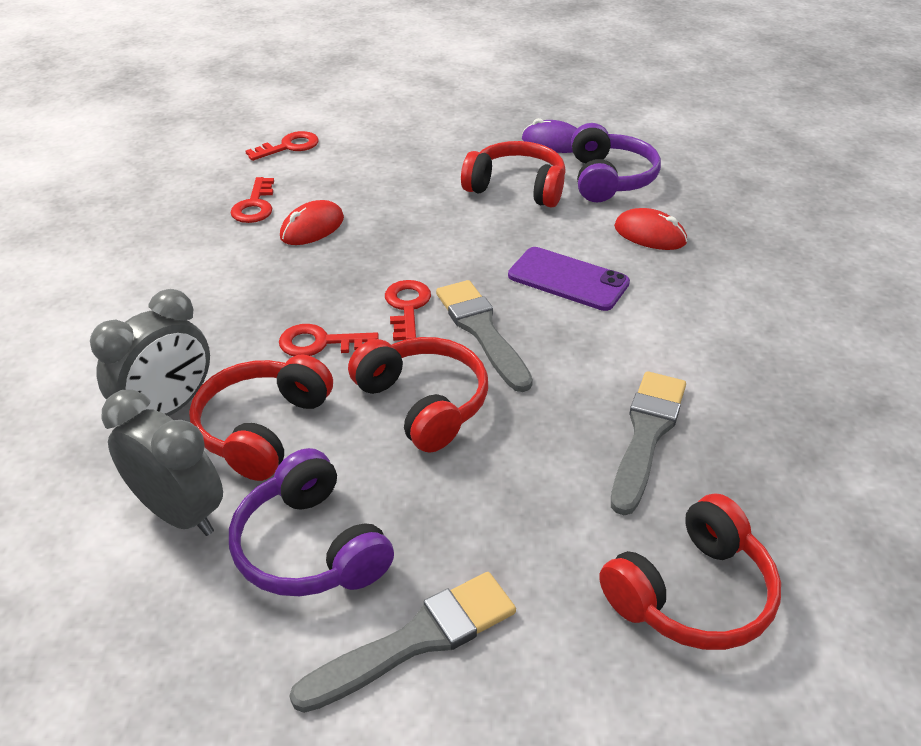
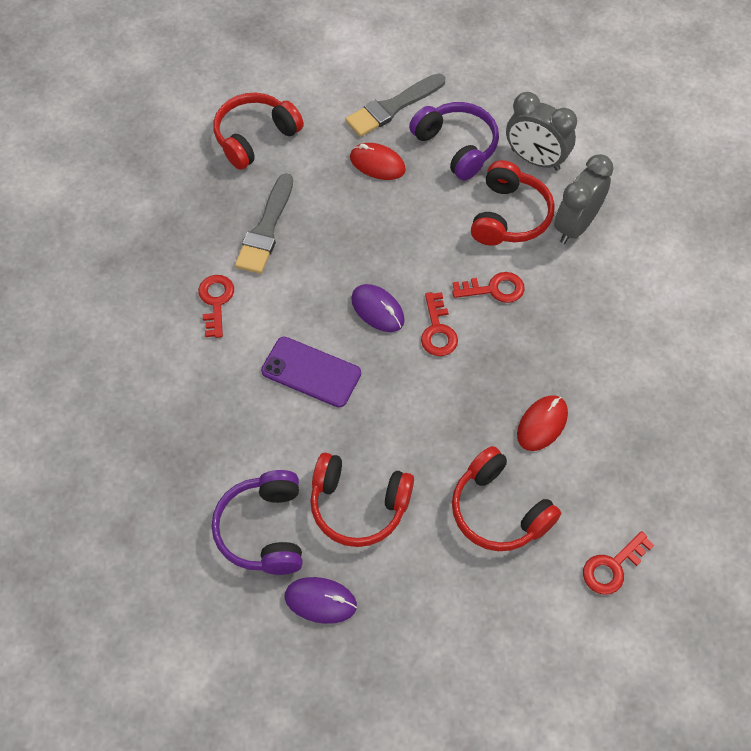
camera: 175 degrees right, 20 degrees up
red key [230,177,274,223] -> red key moved to [198,275,234,338]
red headphones [348,337,488,452] -> red headphones moved to [452,446,561,551]
grey brush [436,280,533,392] -> purple mouse [351,284,405,332]
red mouse [614,208,687,250] -> red mouse moved to [350,143,406,180]

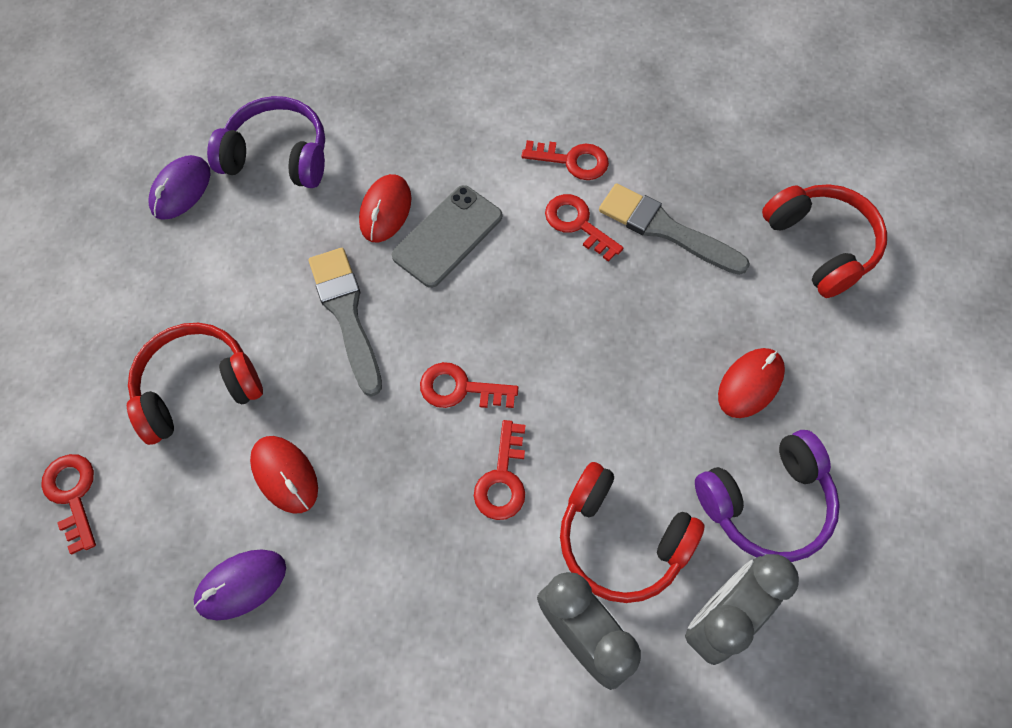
camera: 105 degrees right, 5 degrees up
purple phone [261,337,361,408] -> grey phone [392,185,502,288]
red headphones [310,452,414,547] -> none
grey brush [345,73,445,137] -> grey brush moved to [309,248,382,397]
purple mouse [351,284,405,332] -> purple mouse moved to [194,550,286,620]
none -> red mouse [359,174,412,243]
none -> red key [545,194,623,262]

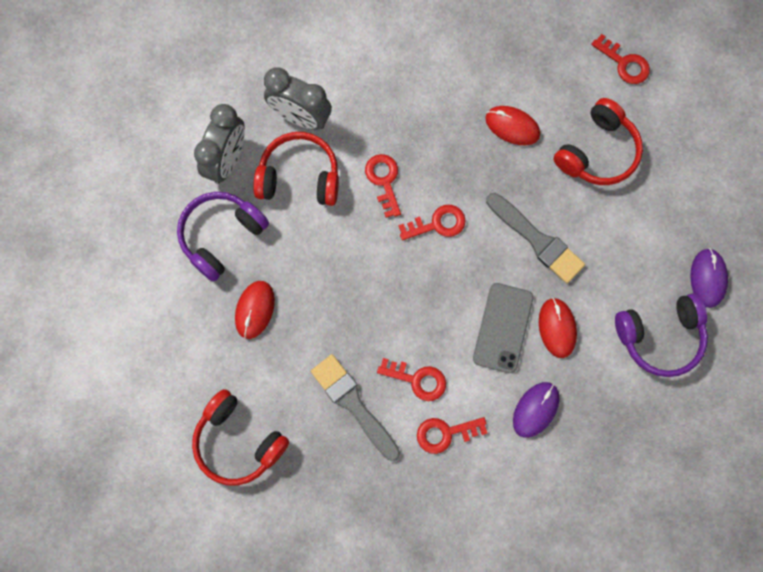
camera: 155 degrees right, 10 degrees up
purple mouse [194,550,286,620] -> purple mouse moved to [513,382,559,438]
grey brush [599,183,750,275] -> grey brush turned 135 degrees counterclockwise [311,354,400,461]

